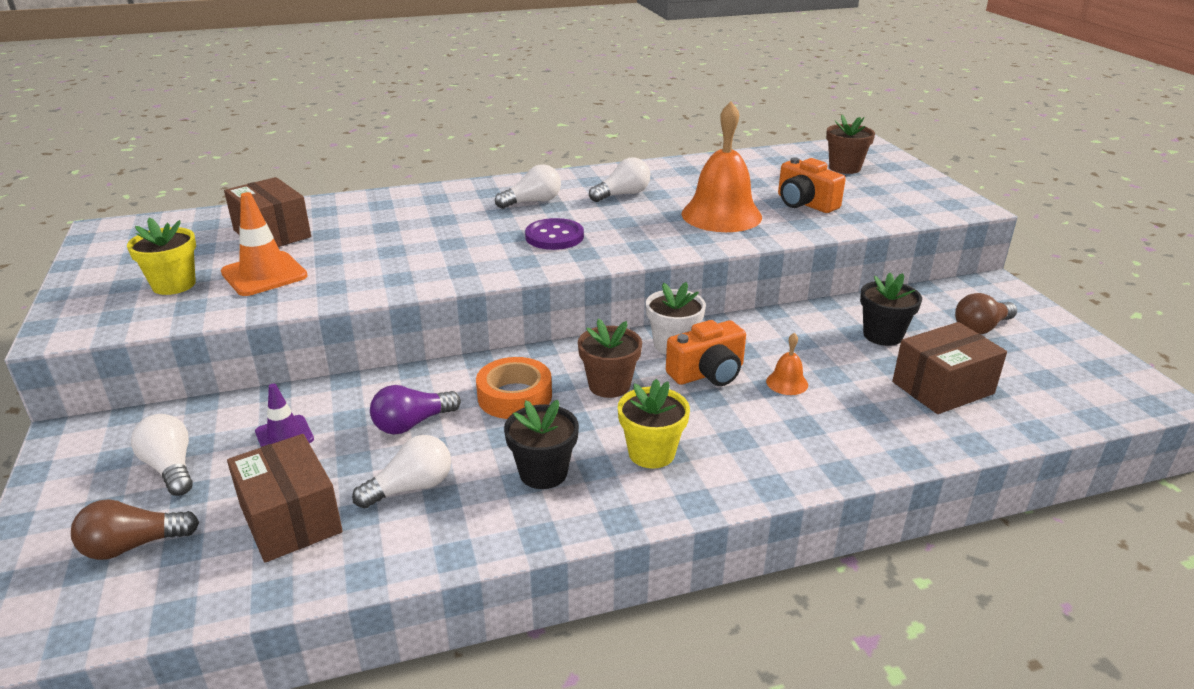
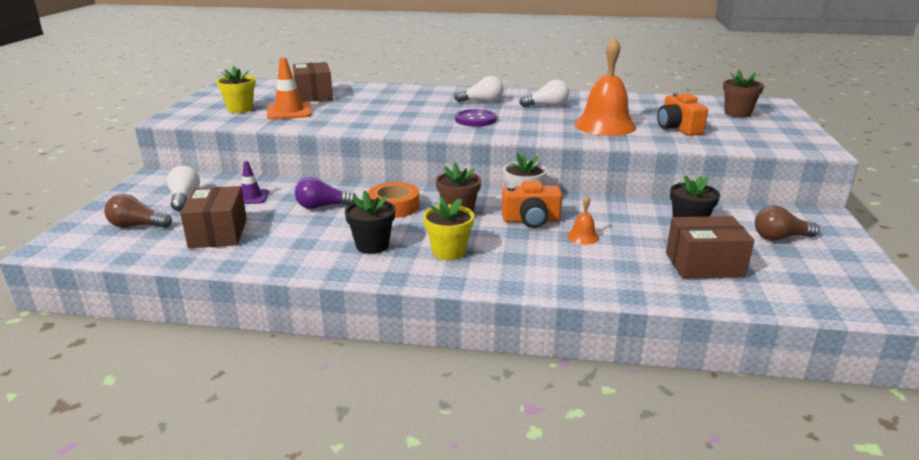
camera: 25 degrees right, 5 degrees down
white light bulb [352,435,451,509] -> none

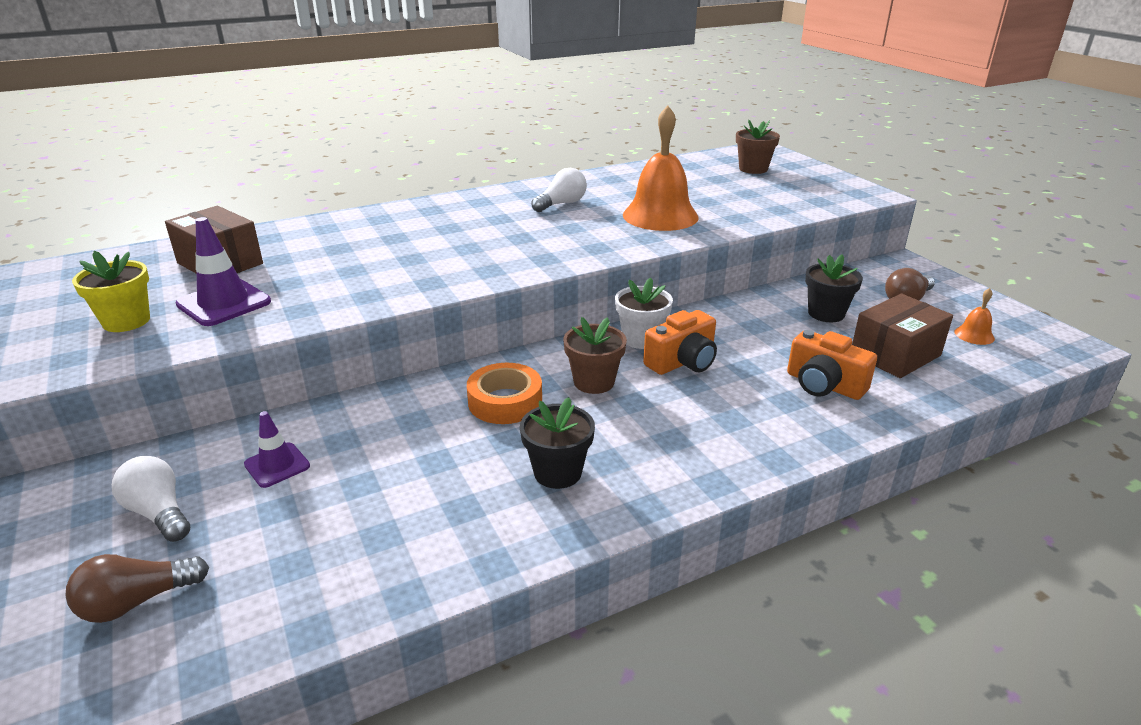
camera: 35 degrees left, 5 degrees up
brown box [180,186,247,248] -> none
orange traffic cone [267,57,312,120] -> purple traffic cone [176,217,271,326]
purple light bulb [295,177,357,209] -> none
yellow flower pot [423,197,474,260] -> none
white light bulb [454,76,504,102] -> none
purple button [455,109,496,127] -> none
orange bell [567,196,599,245] -> orange bell moved to [955,288,995,345]
orange camera [657,92,708,136] -> orange camera moved to [787,330,877,400]

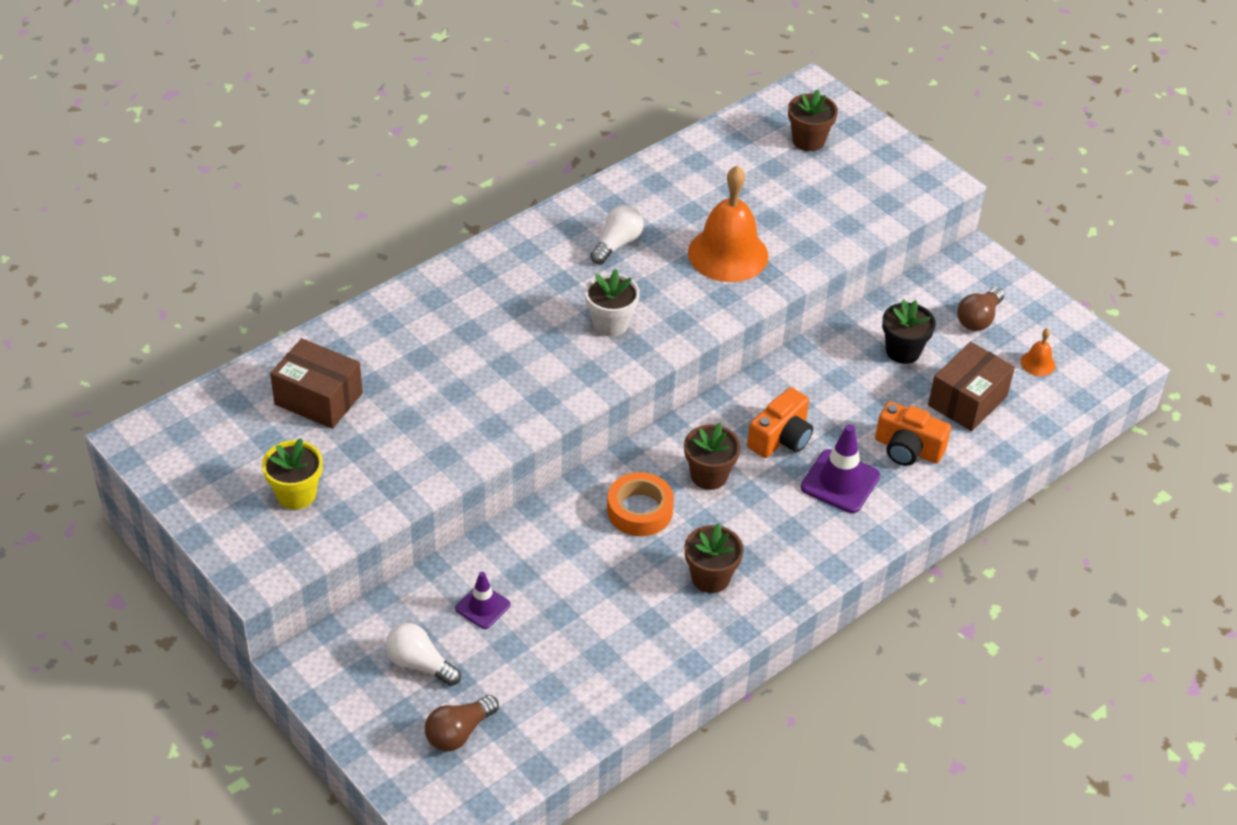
camera: 15 degrees left, 15 degrees up
purple traffic cone [176,217,271,326] -> purple traffic cone moved to [801,424,880,513]
black flower pot [520,397,595,489] -> brown flower pot [684,523,744,593]
white flower pot [615,277,673,349] -> white flower pot moved to [585,269,640,336]

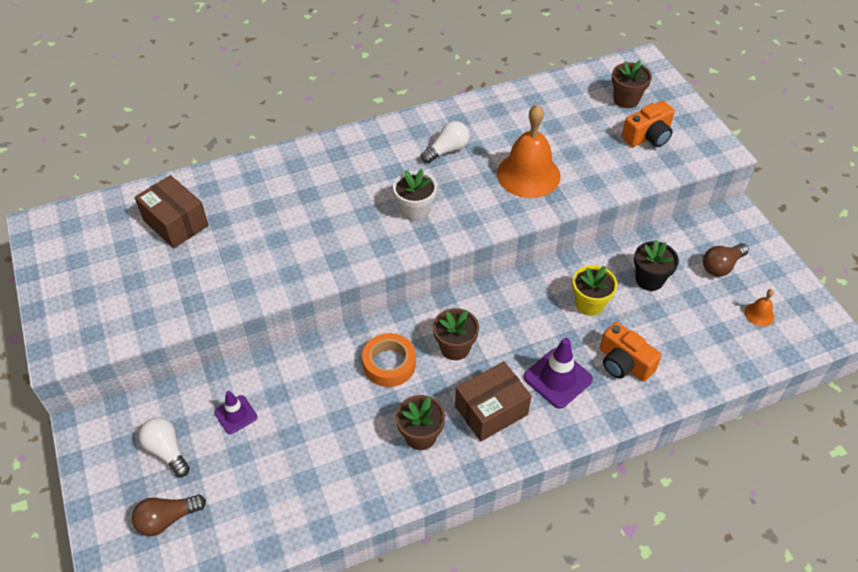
camera: 20 degrees right, 5 degrees up
yellow flower pot [262,438,323,509] -> yellow flower pot moved to [572,265,618,316]
orange camera [747,387,813,458] -> orange camera moved to [622,101,675,147]
brown box [928,342,1015,431] -> brown box moved to [455,361,531,442]

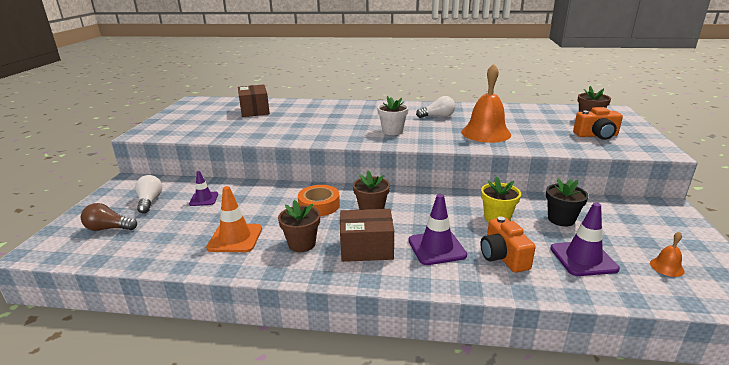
camera: 30 degrees right, 25 degrees down
brown light bulb [703,243,749,276] -> none
none -> orange traffic cone [206,186,262,252]
none -> purple traffic cone [550,203,620,276]

